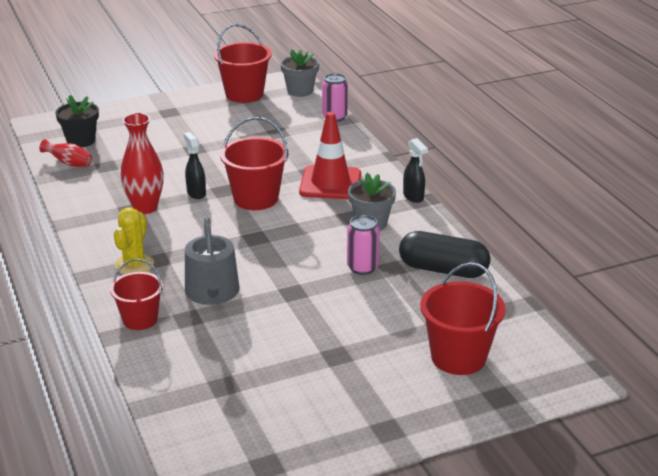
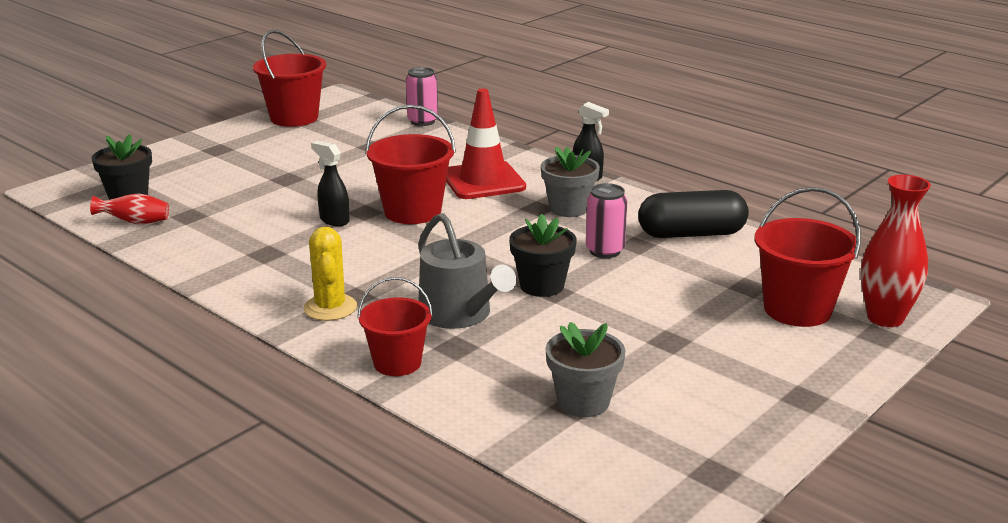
camera: 25 degrees left, 5 degrees down
red vase [120,113,164,214] -> red vase moved to [861,175,931,327]
grey flower pot [280,49,319,97] -> grey flower pot moved to [546,322,625,417]
none -> black flower pot [509,214,576,297]

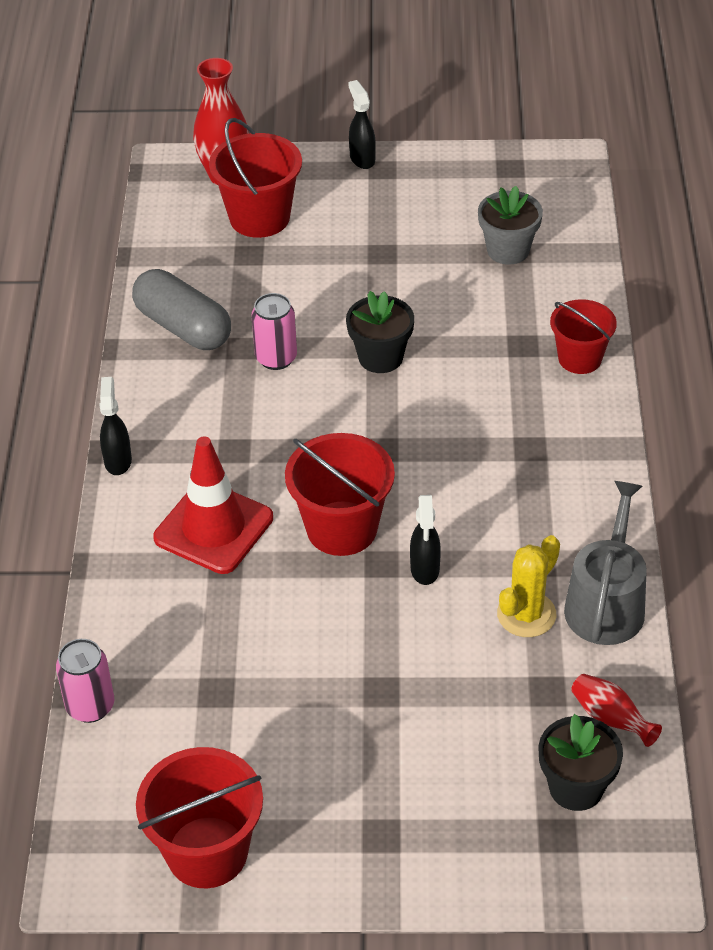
camera: 130 degrees left, 20 degrees up
yellow cactus [303,227,357,321] -> yellow cactus moved to [497,535,560,637]
grey watering can [418,213,516,329] -> grey watering can moved to [564,481,647,645]
grey flower pot [541,147,600,217] -> none
black capsule [638,190,749,238] -> grey capsule [132,269,231,350]
none -> black spray bottle [349,80,376,169]

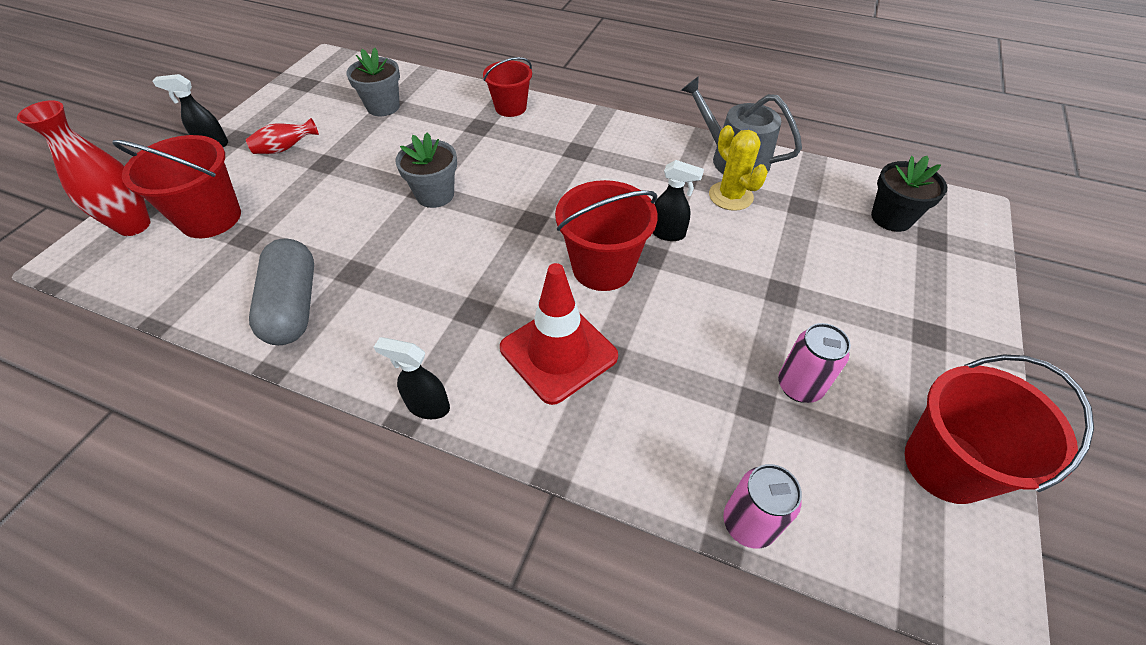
camera: 70 degrees left, 5 degrees up
grey capsule [132,269,231,350] -> grey capsule turned 75 degrees counterclockwise [249,239,314,345]
pink can [252,293,297,370] -> pink can moved to [778,323,851,403]
black flower pot [346,291,414,373] -> grey flower pot [395,132,457,208]
red vase [571,674,662,747] -> red vase moved to [246,118,319,154]

